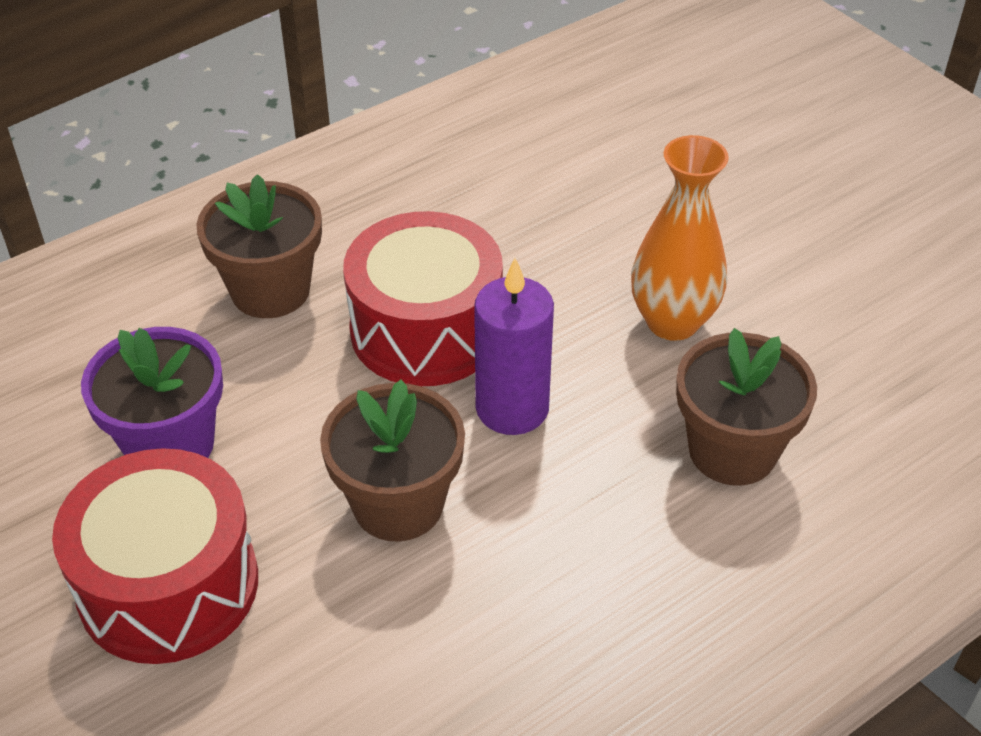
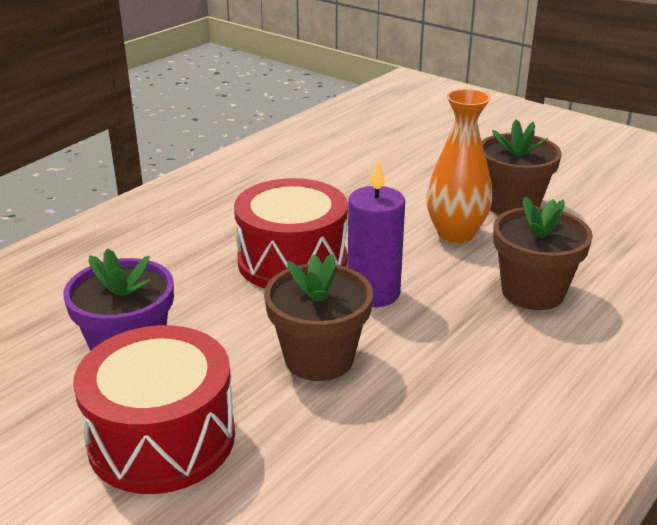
camera: 15 degrees left, 15 degrees down
brown flower pot [196,174,322,318] -> brown flower pot moved to [482,119,562,215]

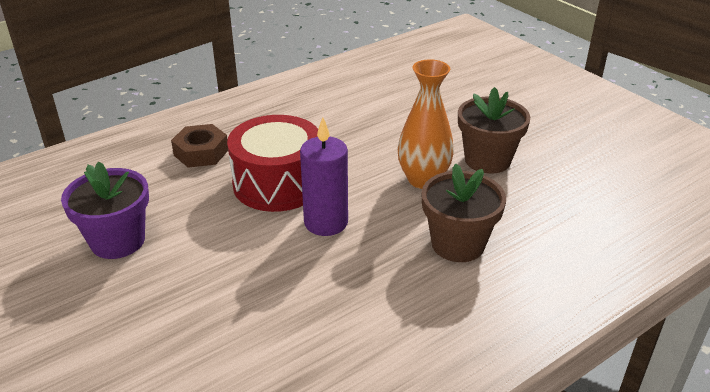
camera: 15 degrees right, 5 degrees up
red drum [73,325,235,494] -> none
brown flower pot [264,254,373,381] -> none
none -> brown nut [171,124,228,168]

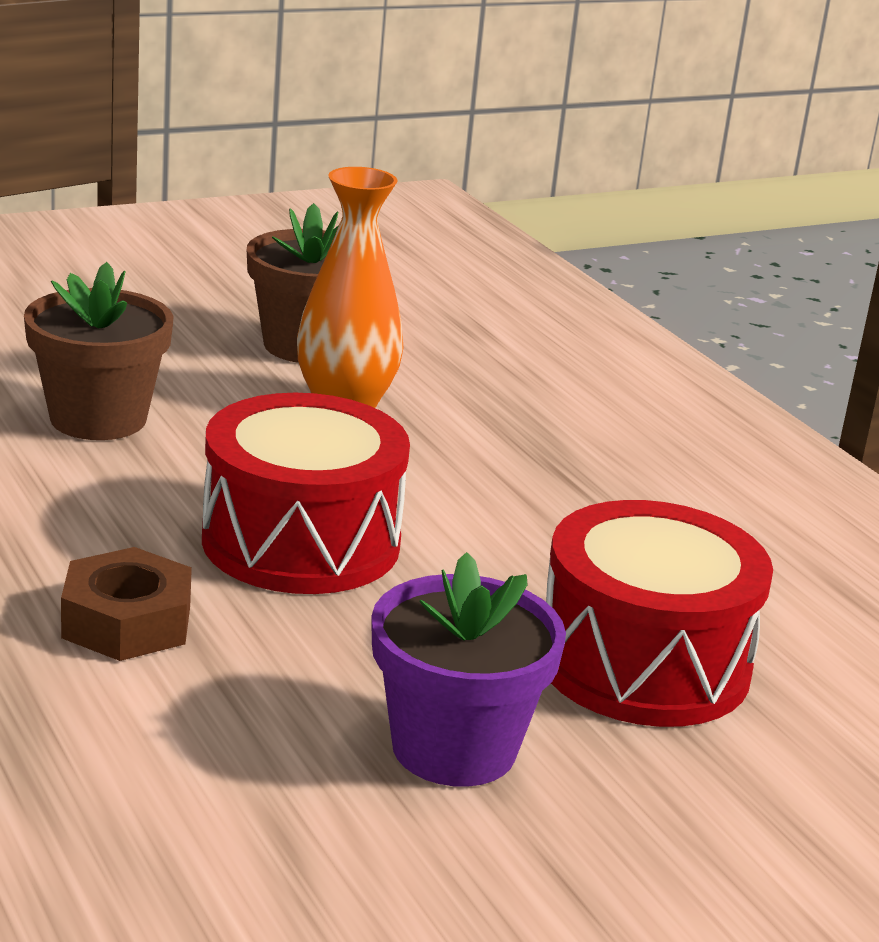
camera: 85 degrees left, 10 degrees down
purple candle [300,117,348,236] -> none
brown flower pot [421,164,506,262] -> brown flower pot moved to [24,262,173,440]
none -> red drum [546,500,773,727]

